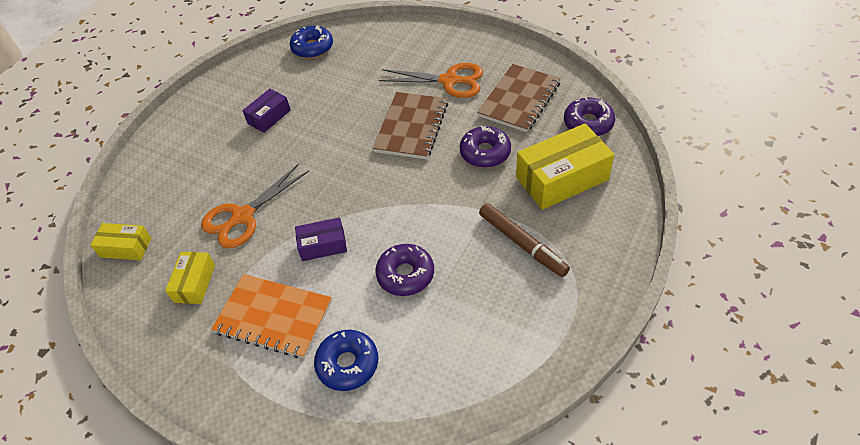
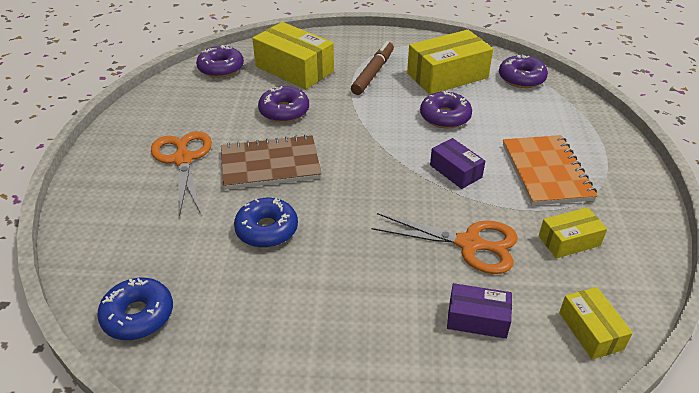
camera: 120 degrees left, 10 degrees down
purple box [242,89,291,133] -> purple box moved to [447,283,512,339]
blue donut [314,330,378,391] -> blue donut moved to [234,197,298,248]
brown notebook [477,64,561,132] -> none
none -> yellow box [407,30,493,94]
none -> purple donut [499,55,548,88]

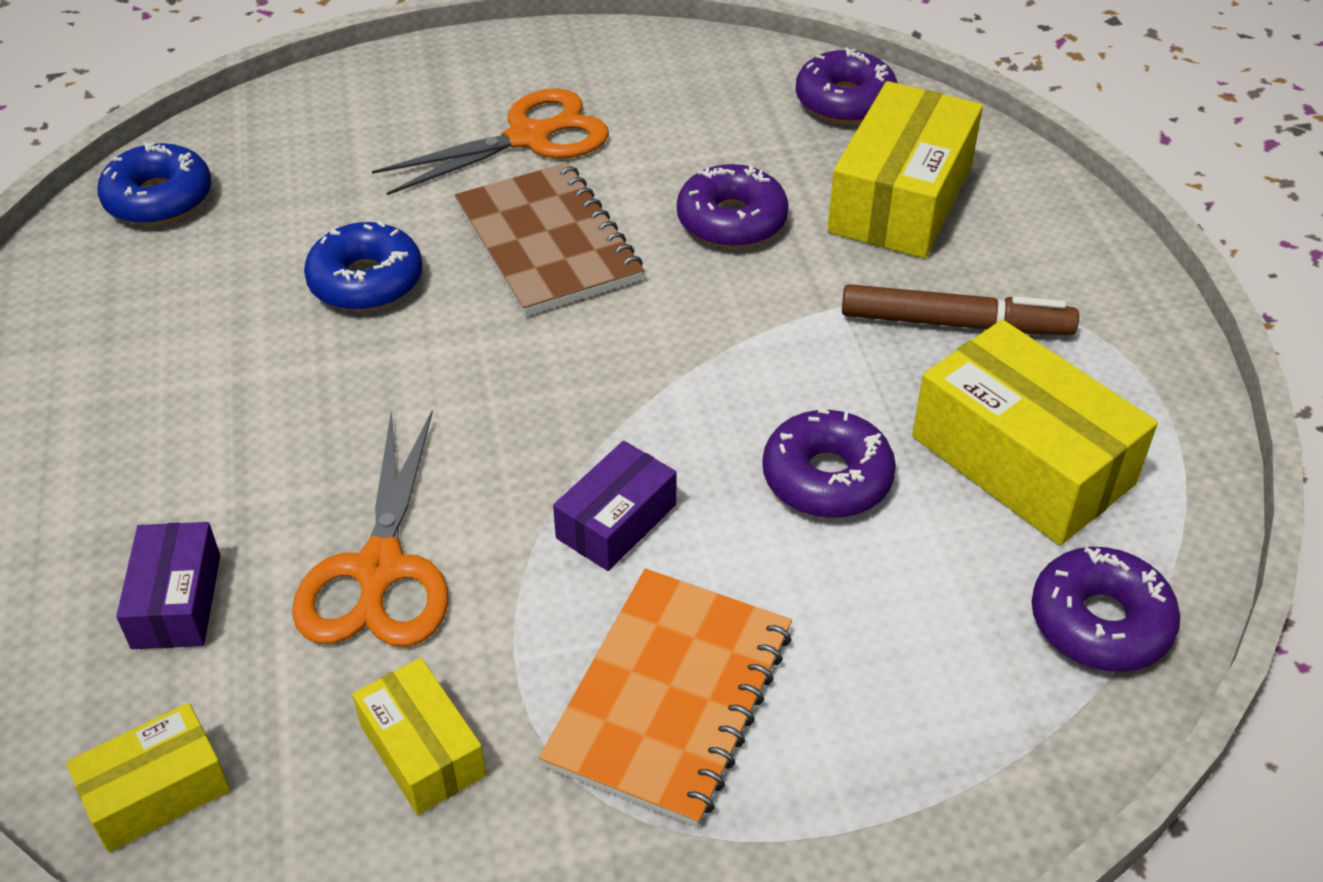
camera: 75 degrees right, 5 degrees up
orange notebook [503,135,598,205] -> orange notebook turned 45 degrees counterclockwise [539,569,792,827]

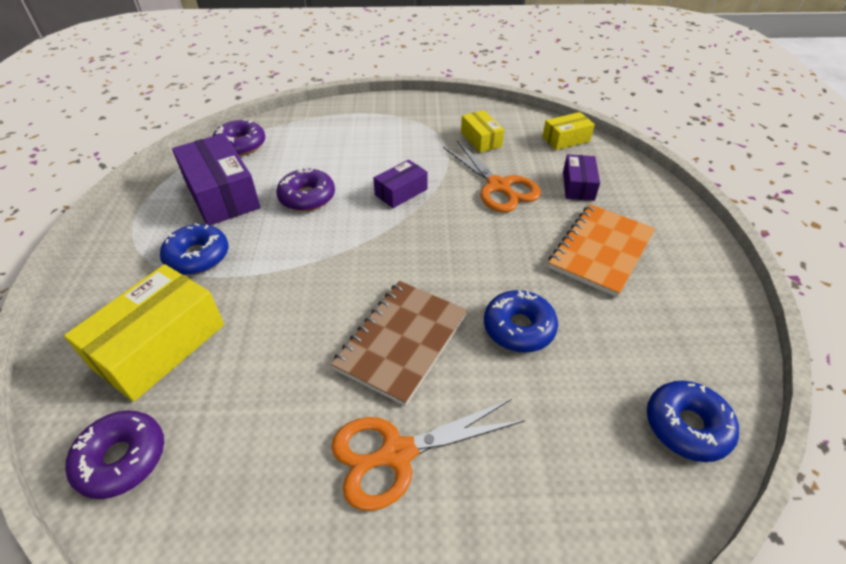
camera: 170 degrees left, 0 degrees up
orange scissors [292,411,449,647] -> orange scissors turned 135 degrees clockwise [443,141,541,213]
brown notebook [455,162,644,316] -> brown notebook turned 45 degrees clockwise [331,281,467,406]
orange notebook [539,569,792,827] -> orange notebook moved to [548,204,655,297]
purple donut [677,164,789,248] -> none
brown marker [842,284,1079,335] -> blue donut [160,223,228,275]
yellow box [912,320,1158,545] -> purple box [172,133,261,225]

